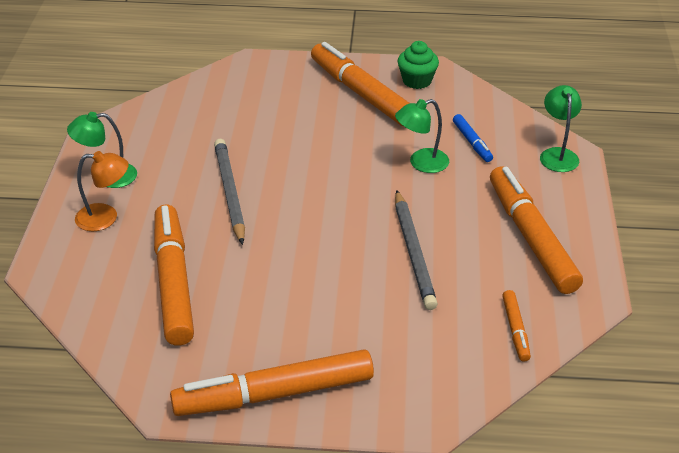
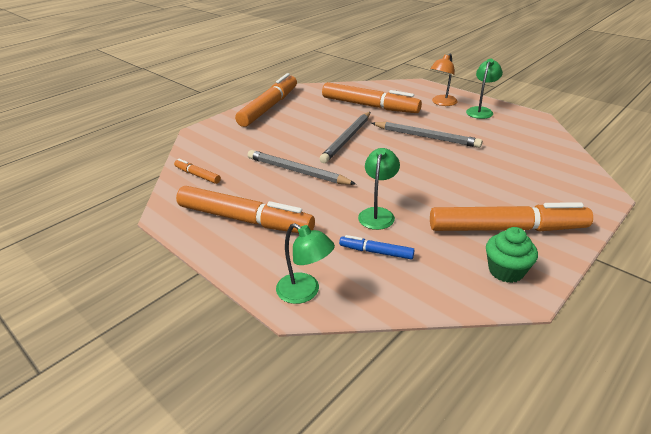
camera: 130 degrees right, 5 degrees down
none -> grey pencil [320,112,370,163]

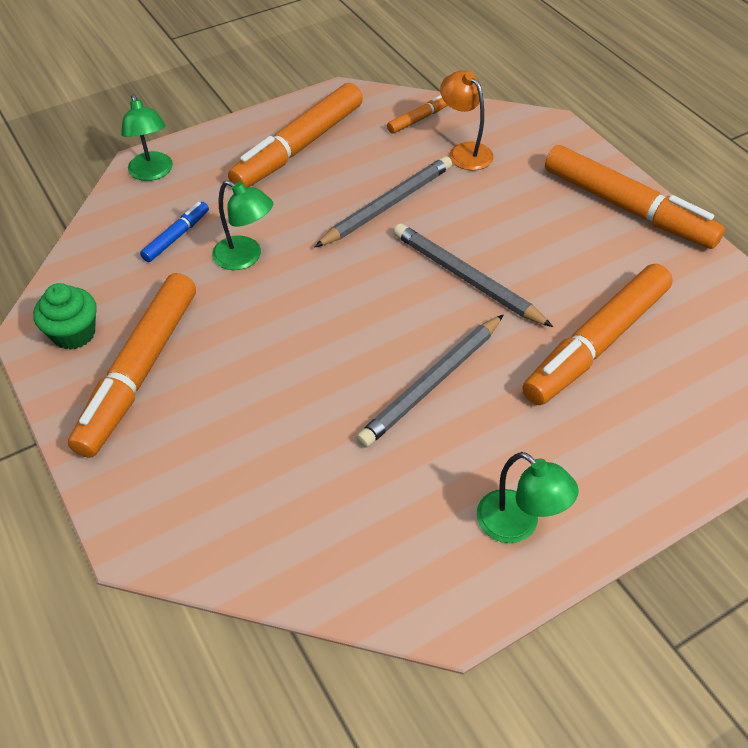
camera: 105 degrees right, 15 degrees up
green lamp [276,223,335,304] -> green lamp turned 75 degrees counterclockwise [121,94,173,181]
orange lamp [430,53,458,106] -> orange lamp moved to [440,71,493,170]

